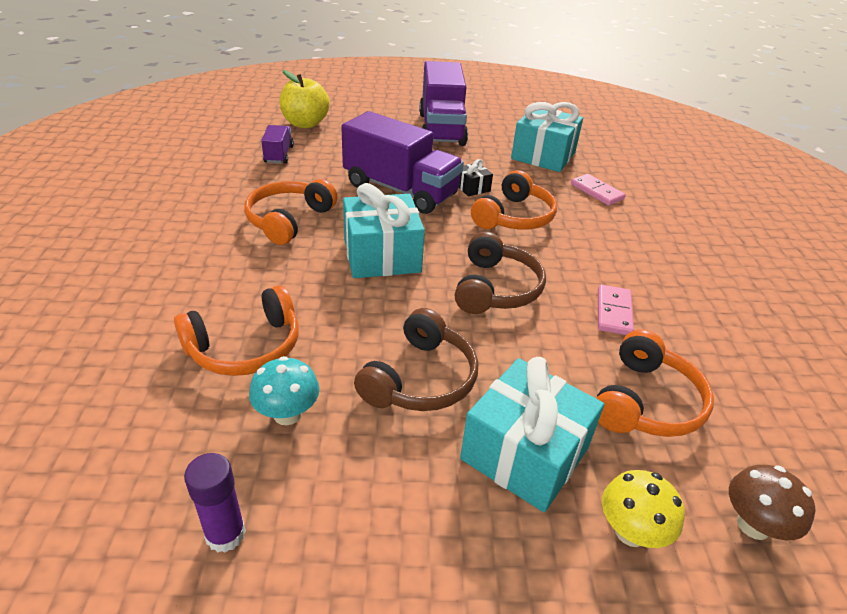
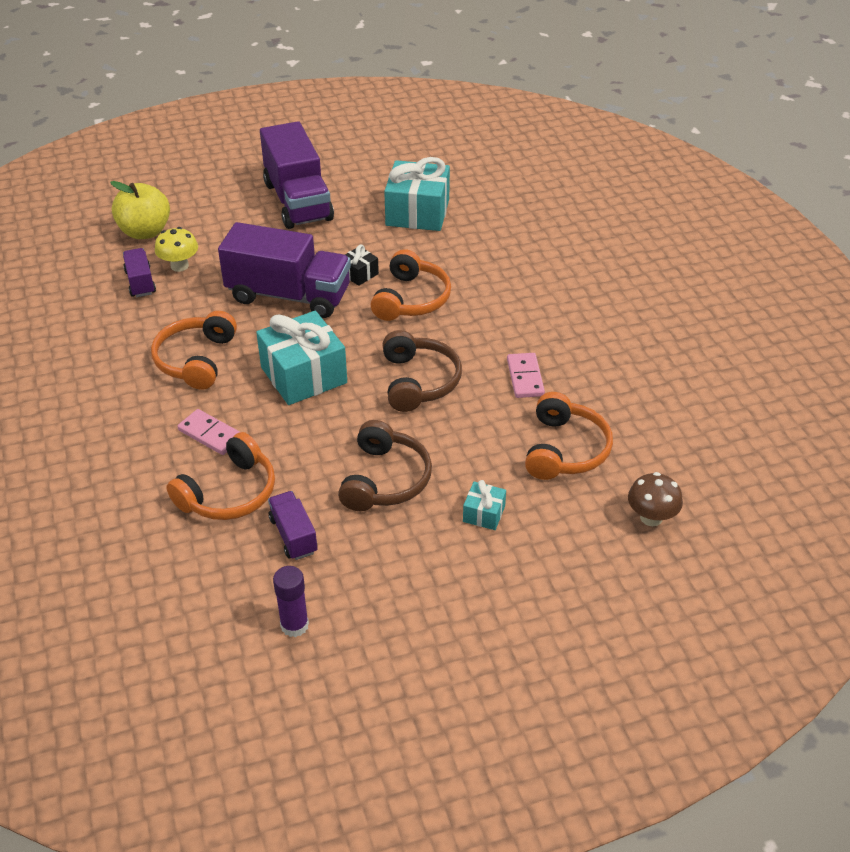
camera: 15 degrees left, 5 degrees up
turquoise mushroom [249,356,320,425] -> purple truck [268,491,317,560]
turquoise gift [460,357,604,512] -> turquoise gift [463,480,506,530], size x0.47
pink domino [571,174,626,206] -> pink domino moved to [177,409,240,455]
yellow mushroom [602,470,685,548] -> yellow mushroom moved to [155,227,198,272]

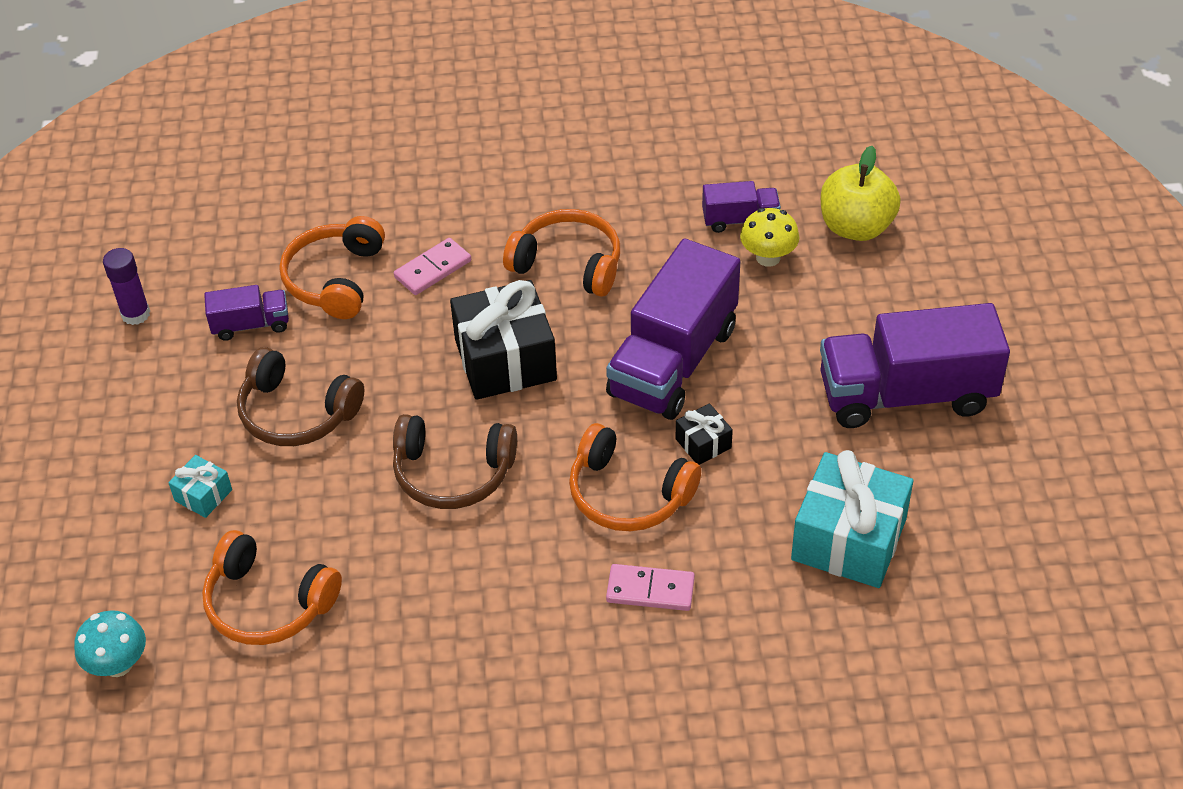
camera: 105 degrees right, 5 degrees up
orange headphones [166,432,275,520] -> orange headphones turned 45 degrees clockwise [279,216,385,319]
turquoise gift [256,311,347,405] -> black gift [450,280,557,400]
pink domino [507,353,545,398] -> pink domino moved to [606,564,695,611]
brown mushroom [628,472,683,526] -> turquoise mushroom [74,610,146,677]

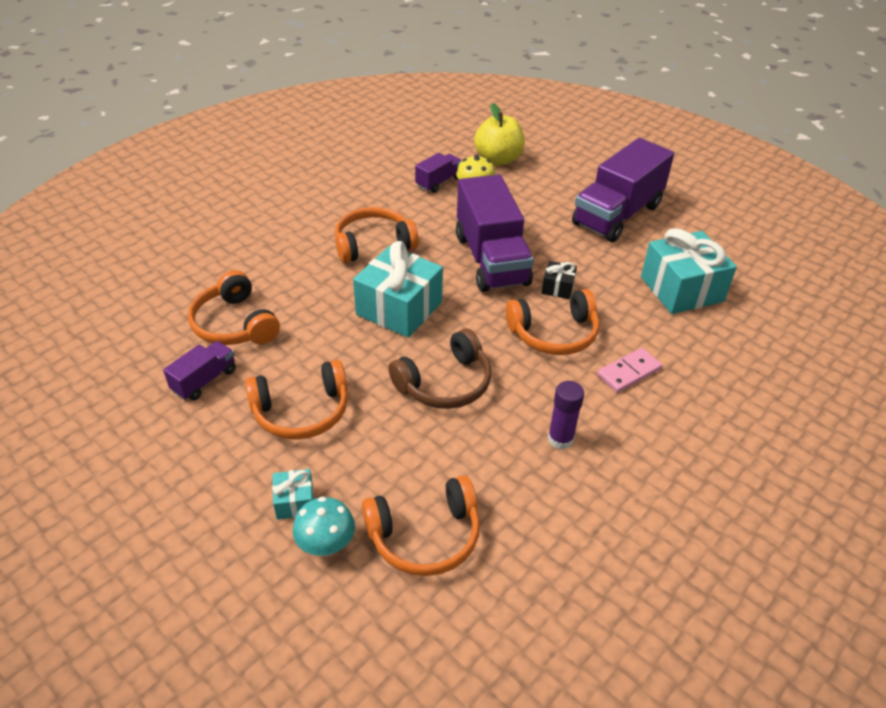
camera: 45 degrees left, 5 degrees down
turquoise mushroom [74,610,146,677] -> turquoise mushroom moved to [293,496,355,556]
purple glue stick [103,248,150,325] -> purple glue stick moved to [548,381,584,449]
brown headphones [237,347,365,446] -> orange headphones [245,360,348,440]
pink domino [394,238,471,295] -> none
black gift [450,280,557,400] -> turquoise gift [353,241,443,338]

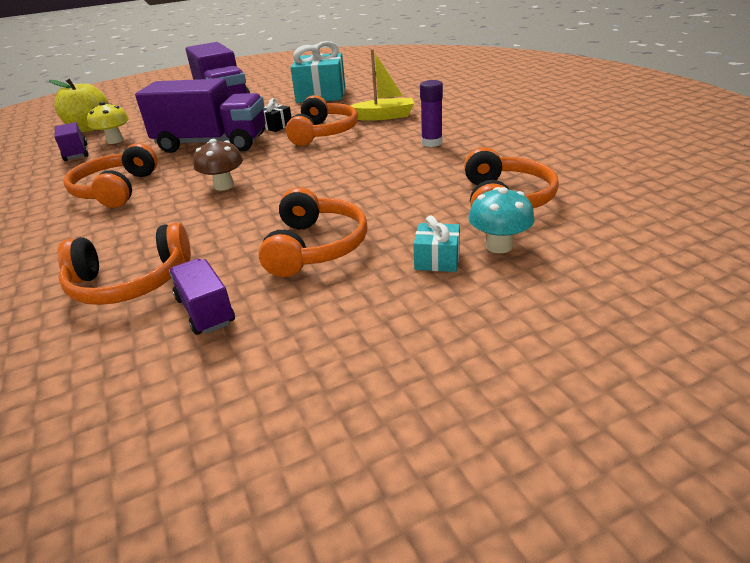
camera: 65 degrees left, 10 degrees down
turquoise gift [353,241,443,338] -> brown mushroom [193,139,243,191]
brown headphones [388,329,491,409] -> none
pink domino [597,348,662,393] -> yellow boat [350,49,415,121]

